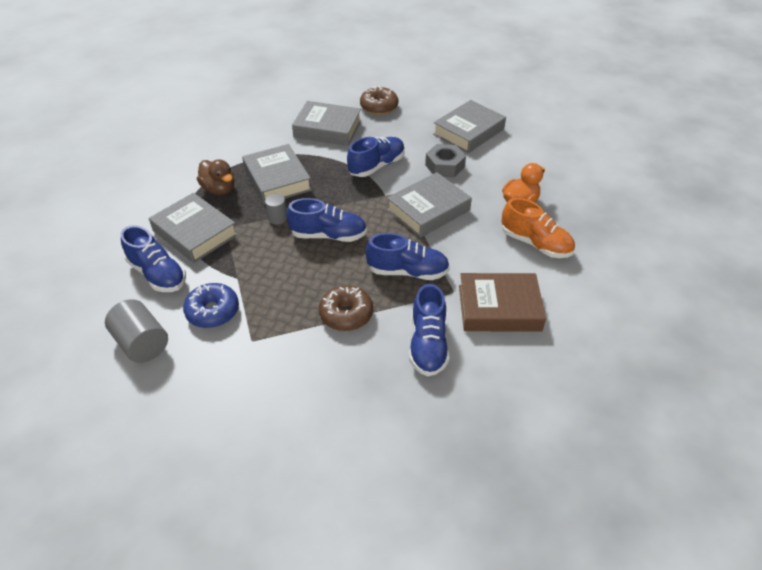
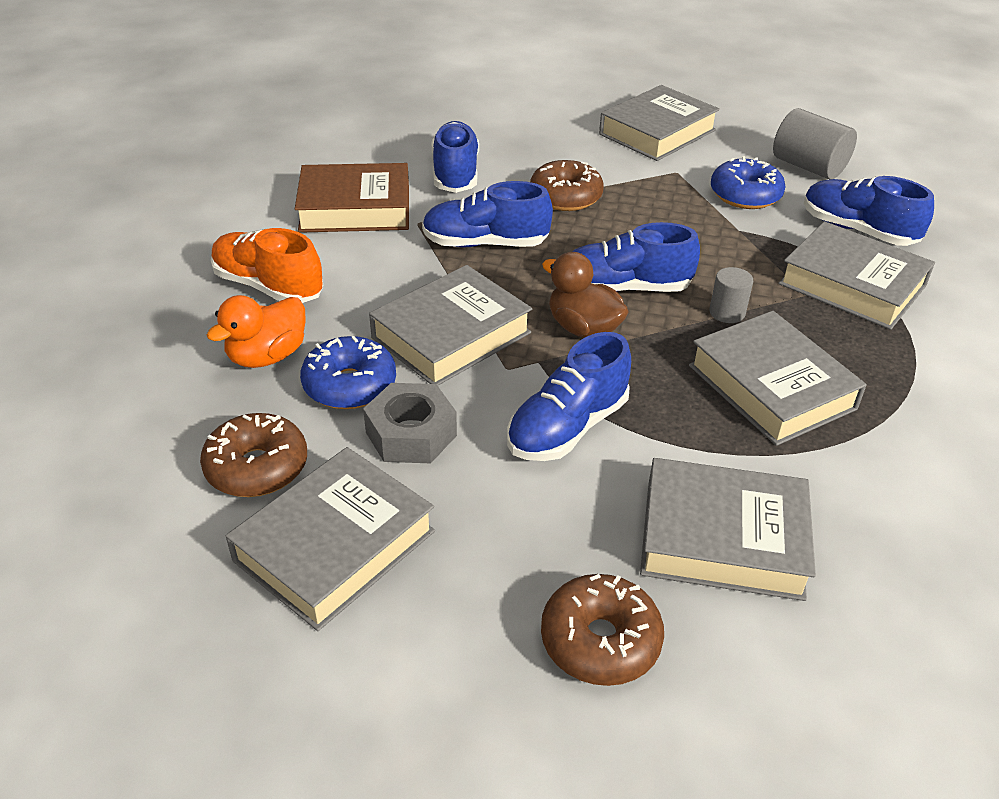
camera: 175 degrees right, 5 degrees down
brown duck [197,159,234,195] -> brown duck moved to [542,252,629,338]
none -> brown donut [200,413,307,497]
none -> blue donut [300,336,396,409]
none -> grey book [599,85,720,161]

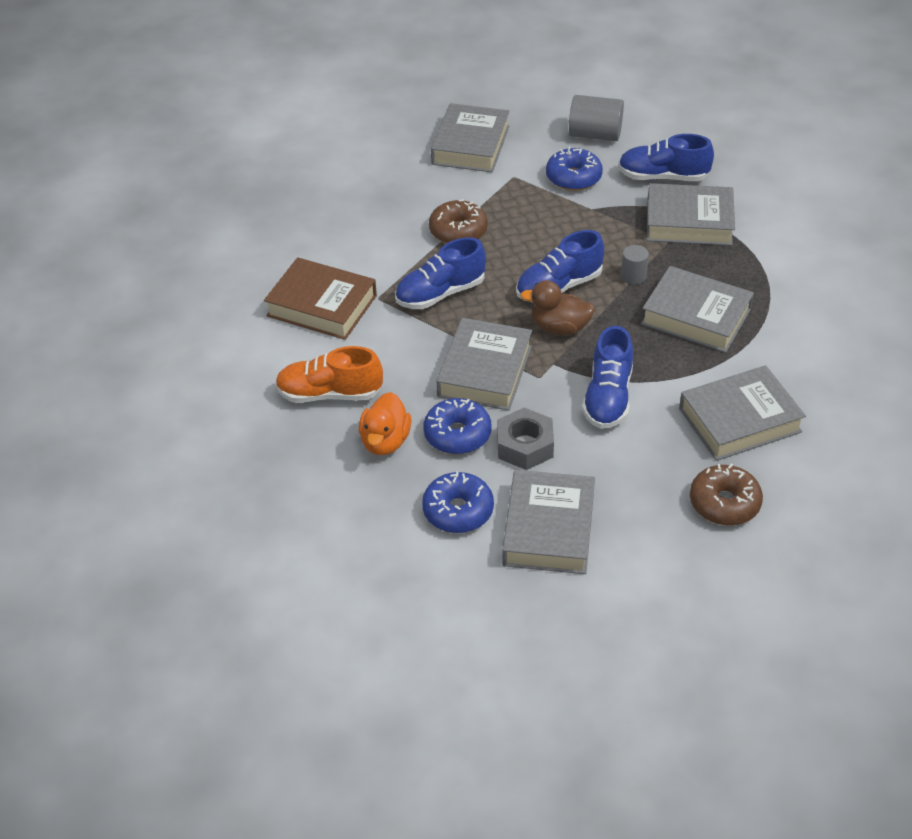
camera: 30 degrees left, 5 degrees up
brown donut [200,413,307,497] -> blue donut [422,472,494,533]
brown book [295,163,409,233] -> brown book turned 60 degrees clockwise [264,257,377,340]
blue shoe [431,121,479,193] -> none

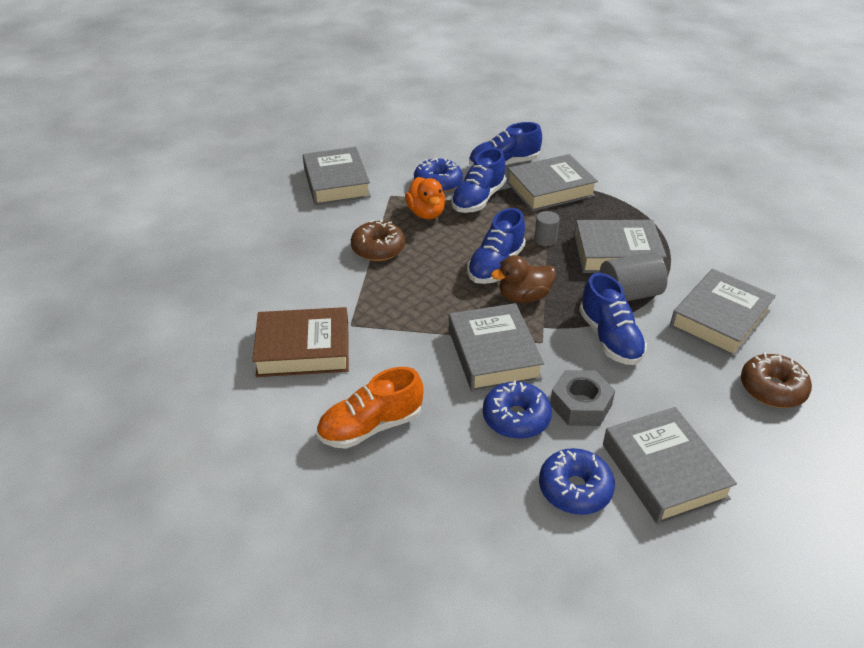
camera: 30 degrees left, 5 degrees down
orange duck [359,392,411,455] -> orange duck moved to [405,177,446,219]
blue shoe [395,237,486,309] -> blue shoe moved to [451,148,506,213]
grey cylinder [569,95,624,141] -> grey cylinder moved to [599,252,668,301]

